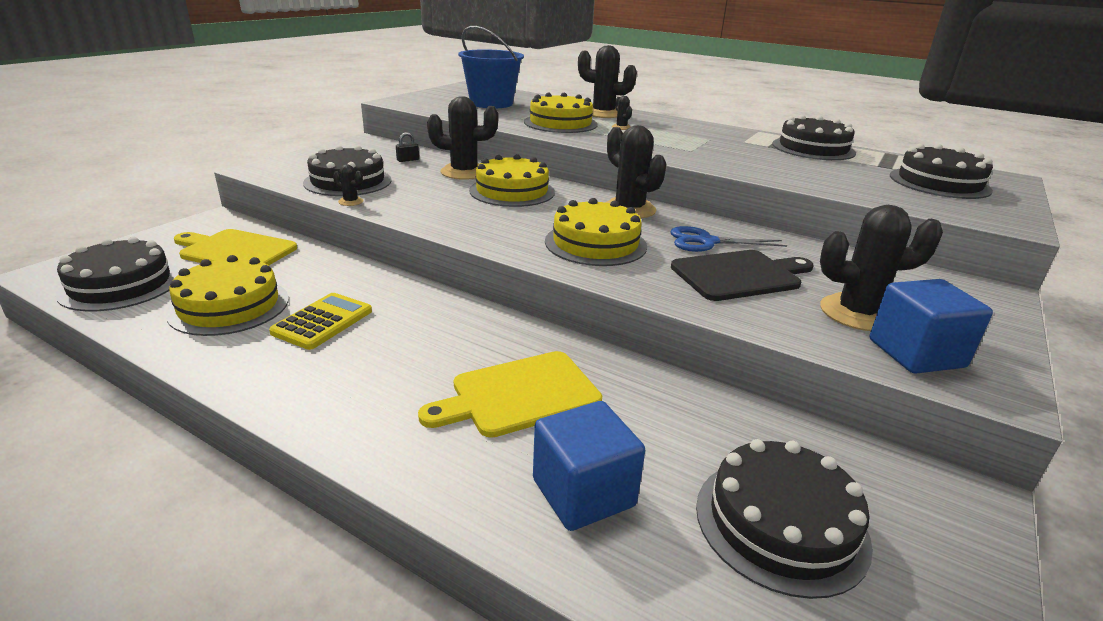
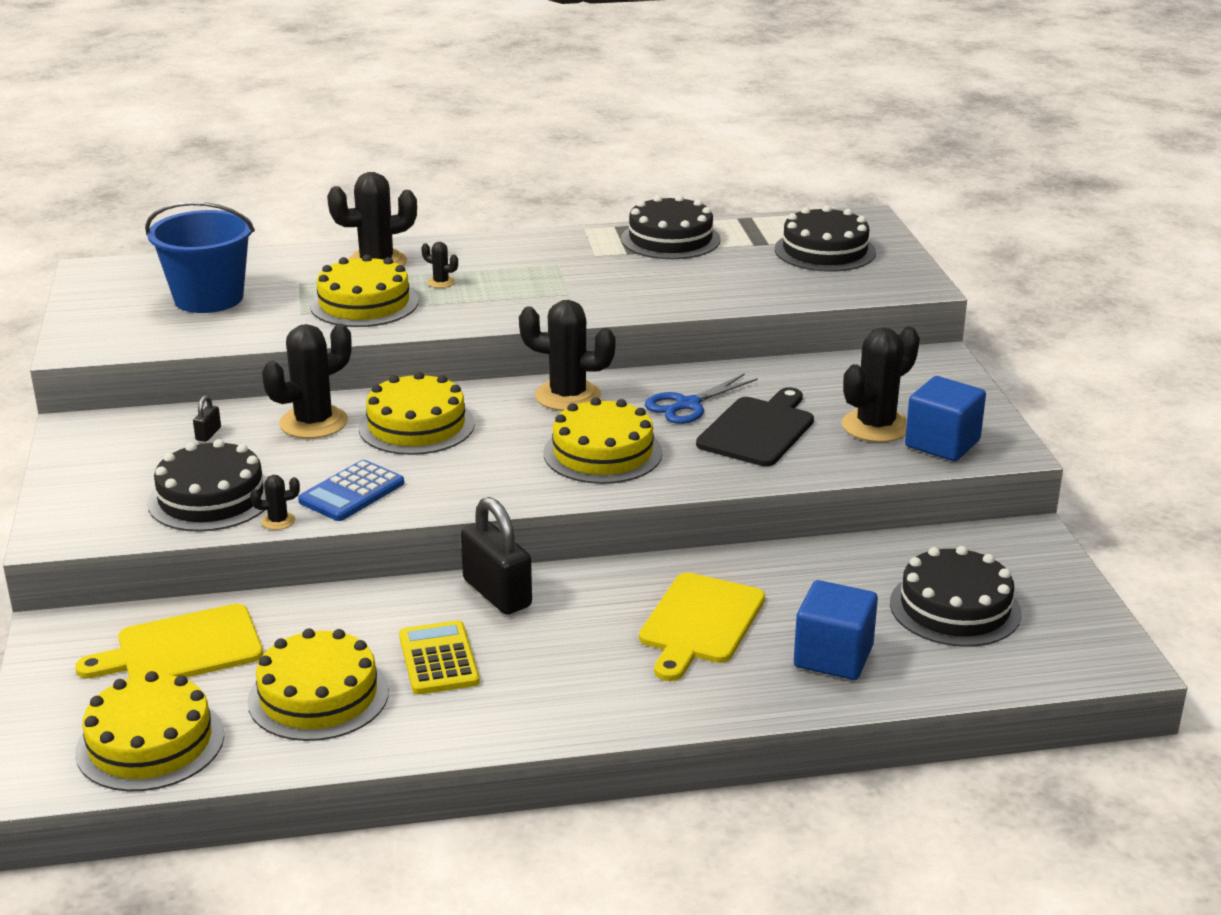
camera: 40 degrees left, 0 degrees up
black cake [55,236,179,312] -> yellow cake [75,671,224,791]
none -> blue calculator [298,460,404,521]
none -> black padlock [461,497,532,615]

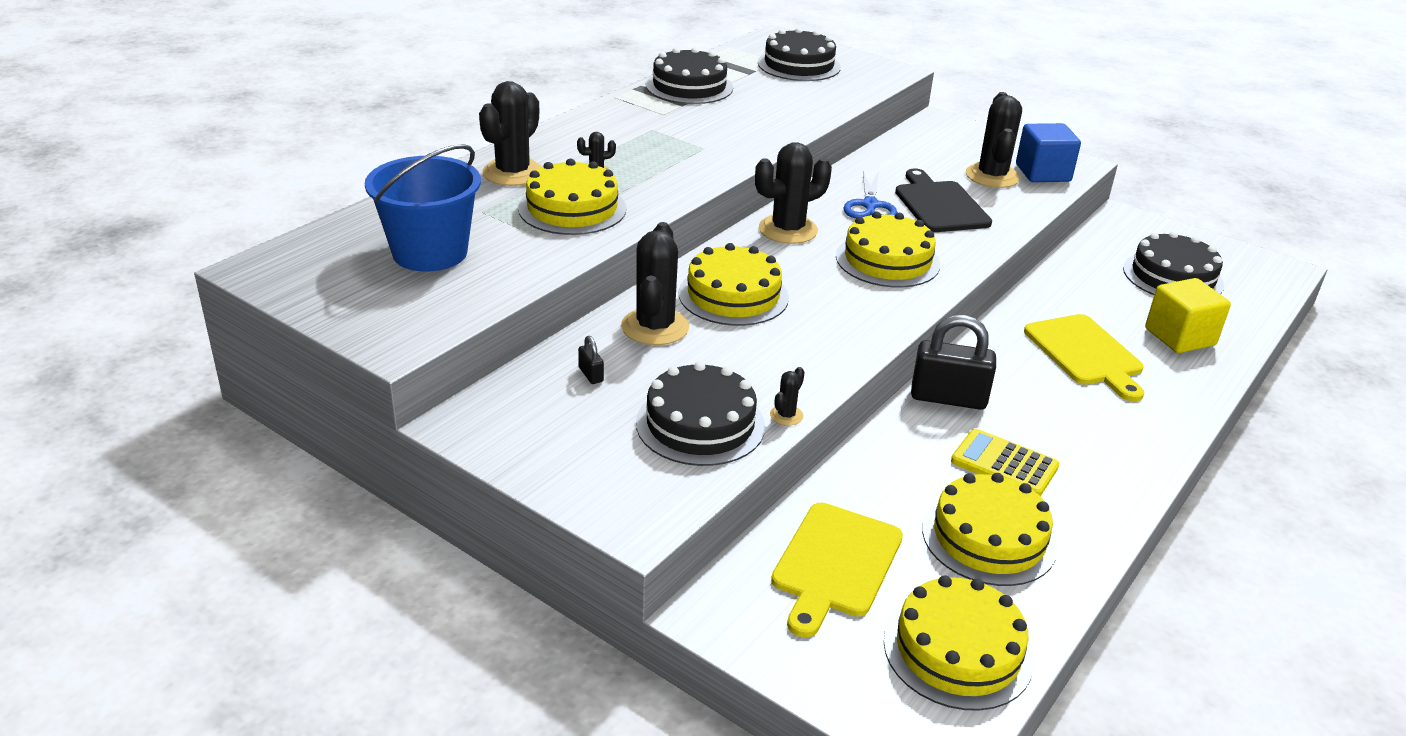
camera: 45 degrees left, 5 degrees up
blue calculator [298,460,404,521] -> none
blue cube [794,580,878,680] -> yellow cube [1145,278,1231,353]

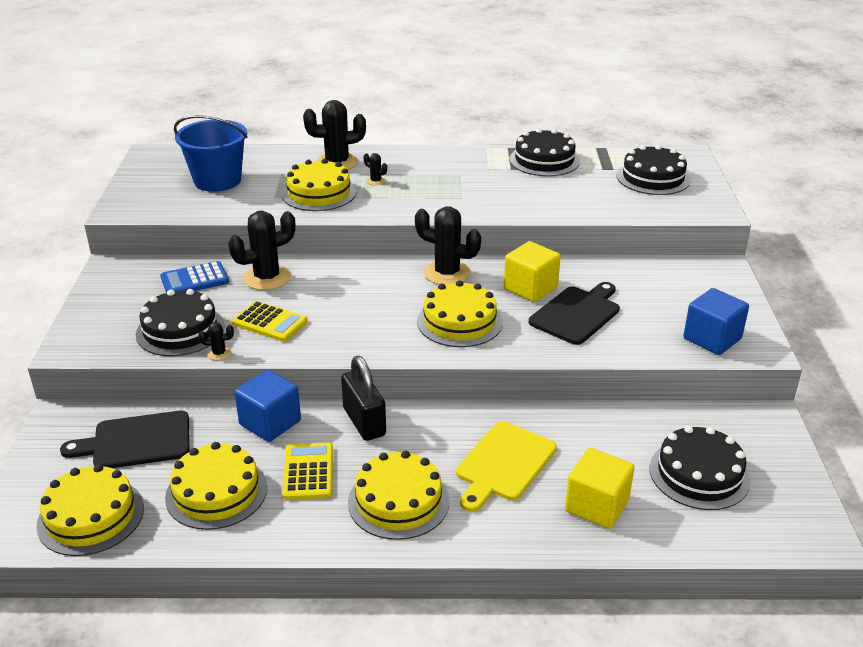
camera: 55 degrees right, 0 degrees up
black padlock [578,336,604,384] -> blue calculator [160,261,229,293]
yellow cake [678,243,789,326] -> yellow cake moved to [348,451,450,540]
yellow cutting board [771,503,903,637] -> black cutting board [60,411,190,468]
blue scissors [843,171,897,218] -> yellow cube [504,241,561,302]
black cactus [966,92,1022,188] -> none
none -> yellow calculator [232,301,308,342]
none -> blue cube [234,370,301,442]

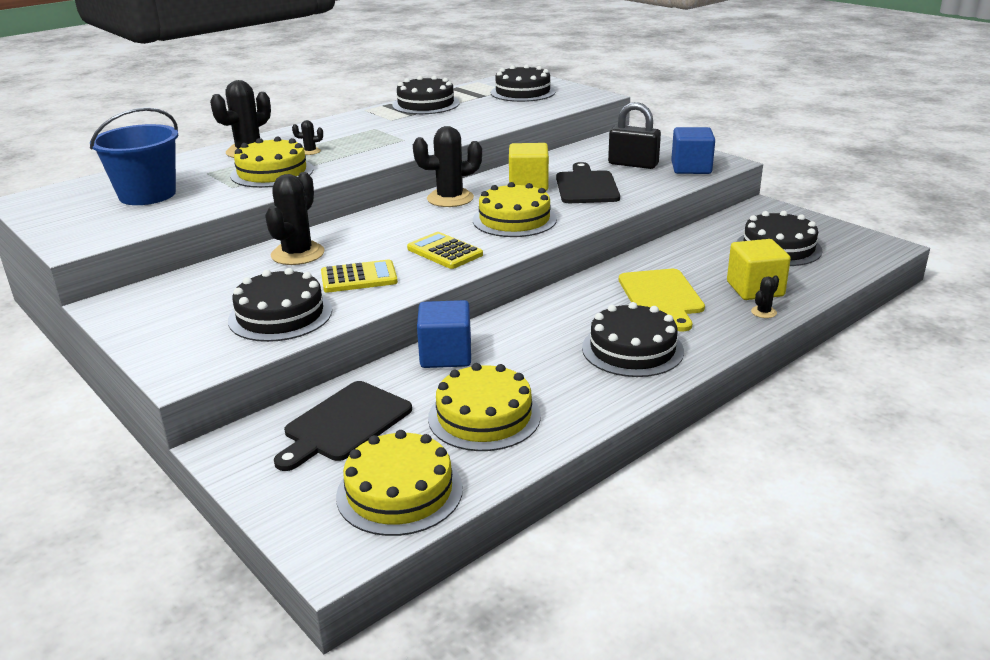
camera: 40 degrees left, 5 degrees down
blue calculator [160,261,229,293] -> none
black cactus [198,322,234,360] -> black cactus moved to [751,276,779,318]
yellow calculator [282,442,333,500] -> yellow calculator moved to [407,232,483,269]
black padlock [341,356,386,441] -> black padlock moved to [608,102,661,169]
yellow cake [348,451,450,540] -> black cake [582,302,684,377]

